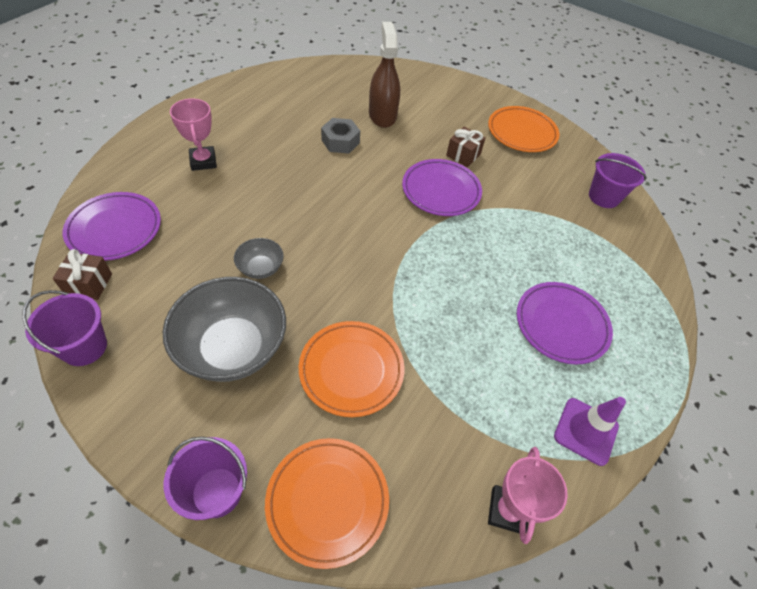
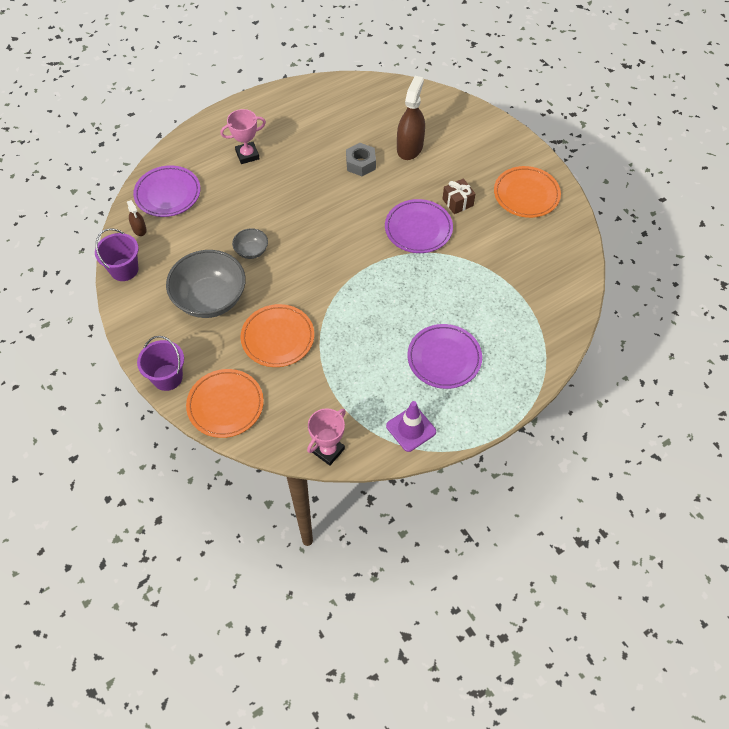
camera: 30 degrees right, 5 degrees up
brown gift [53,249,112,300] -> brown spray bottle [127,200,147,236]
pink trophy [170,98,217,171] -> pink trophy turned 60 degrees clockwise [220,109,266,164]
purple bucket [589,153,647,208] -> none

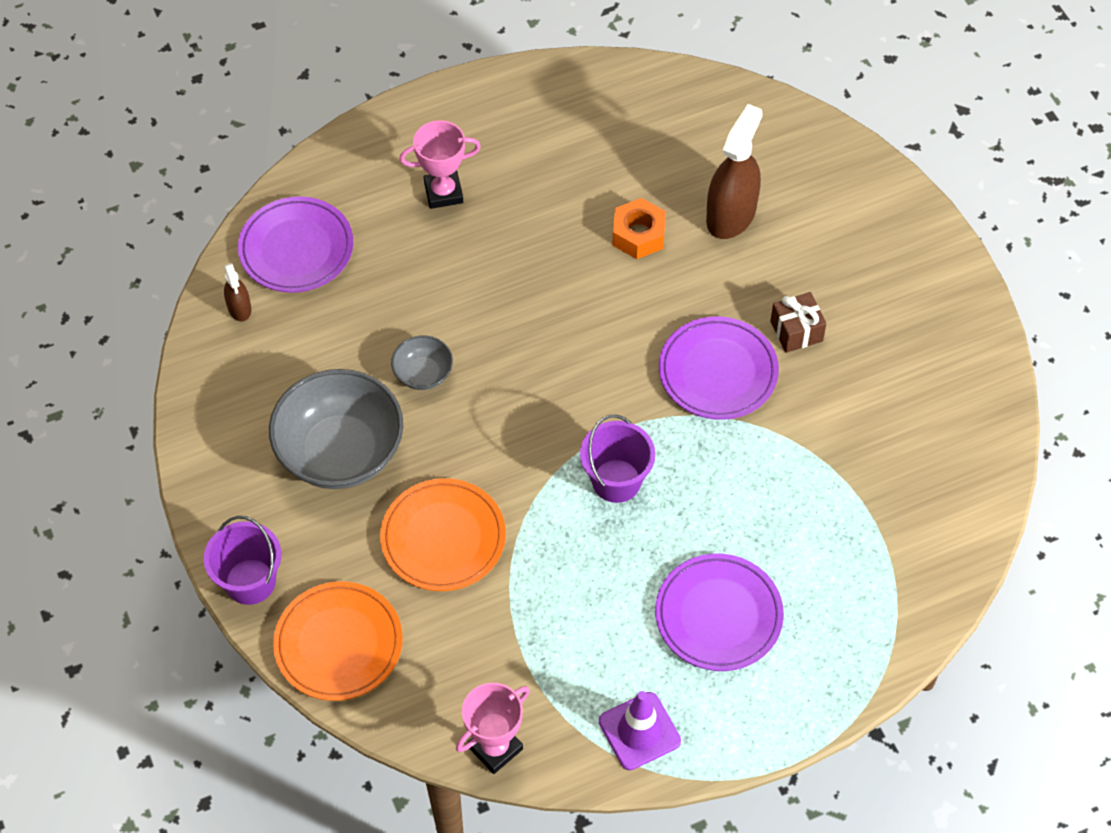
camera: 10 degrees right, 0 degrees up
purple bucket [95,228,139,281] -> purple bucket moved to [580,415,655,503]
grey nut [346,143,376,176] -> orange nut [612,198,666,259]
orange plate [494,166,561,218] -> none

